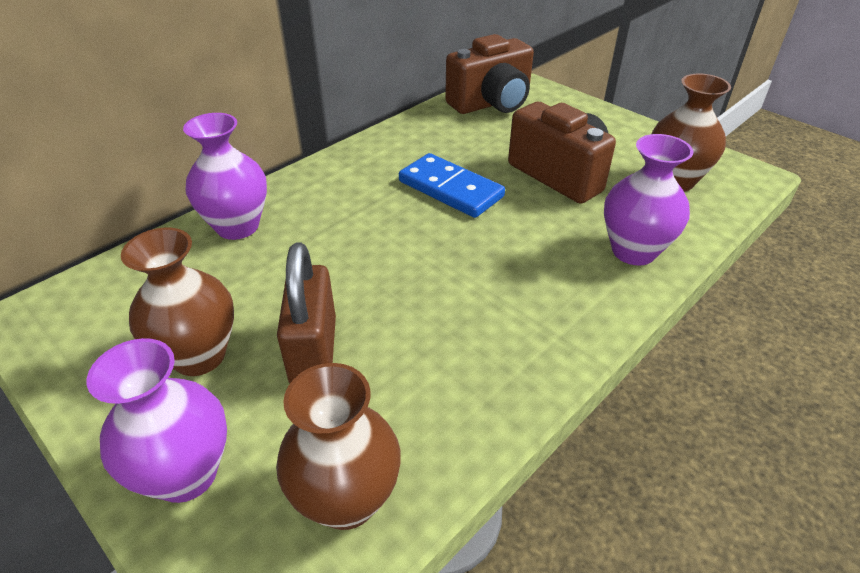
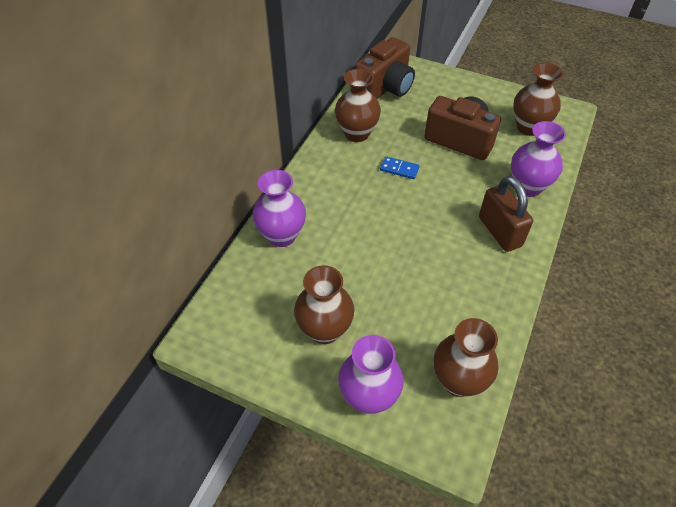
camera: 20 degrees left, 10 degrees up
brown padlock [277,242,336,383] -> brown padlock moved to [479,176,533,252]
blue domino [399,153,505,218] -> blue domino [380,156,419,179], size x0.54
none -> brown vase [335,69,381,142]

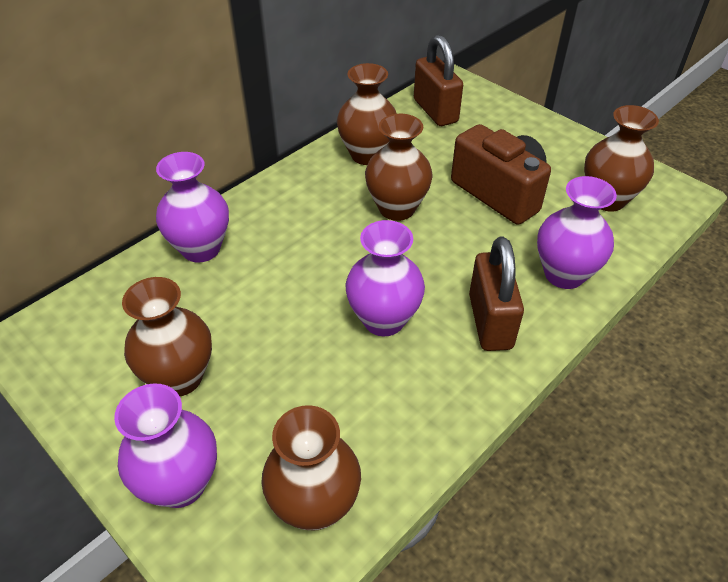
camera: 20 degrees right, 5 degrees down
brown camera [355,37,415,99] -> brown padlock [414,35,463,126]
blue domino [380,156,419,179] -> brown vase [365,114,433,221]
none -> purple vase [345,220,425,336]

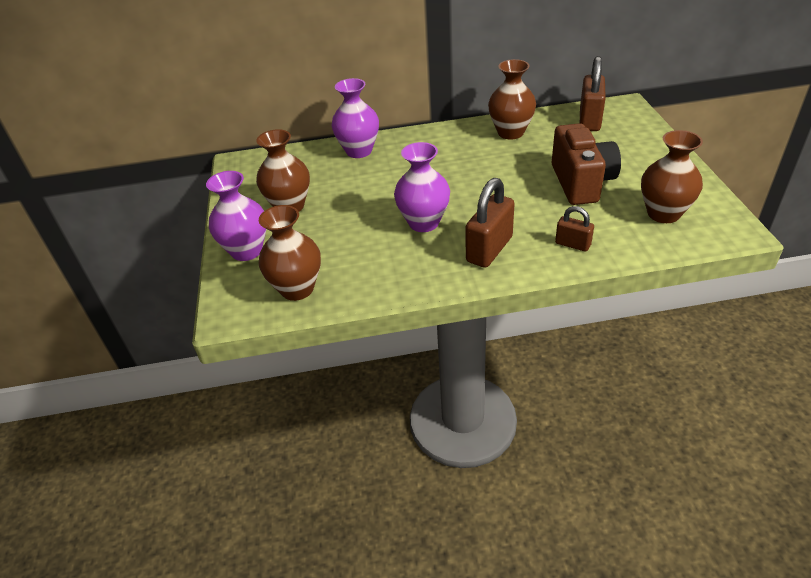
camera: 40 degrees right, 5 degrees down
brown vase [365,114,433,221] -> none
purple vase [537,176,617,289] -> brown padlock [555,206,594,252]

